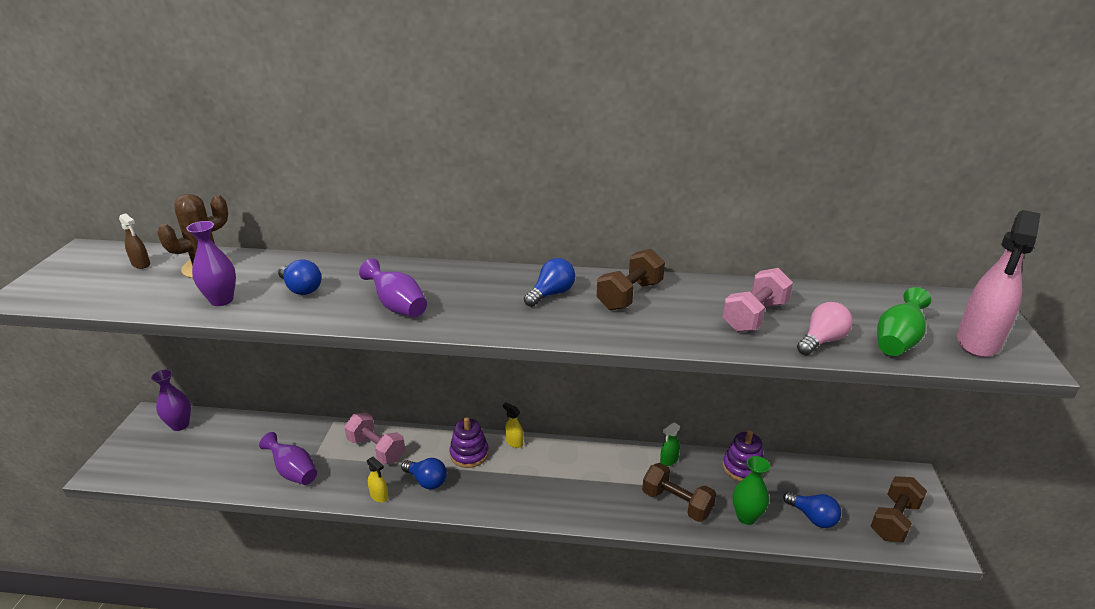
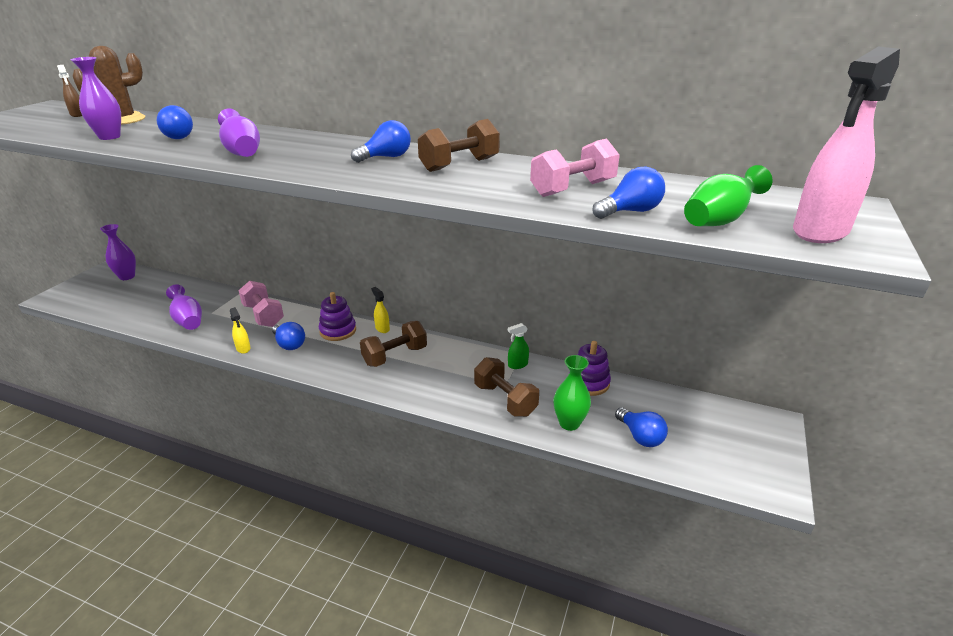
camera: 15 degrees right, 0 degrees up
pink light bulb [797,302,853,355] -> blue light bulb [592,167,665,219]
brown dumbbell [871,476,927,543] -> brown dumbbell moved to [360,321,427,367]

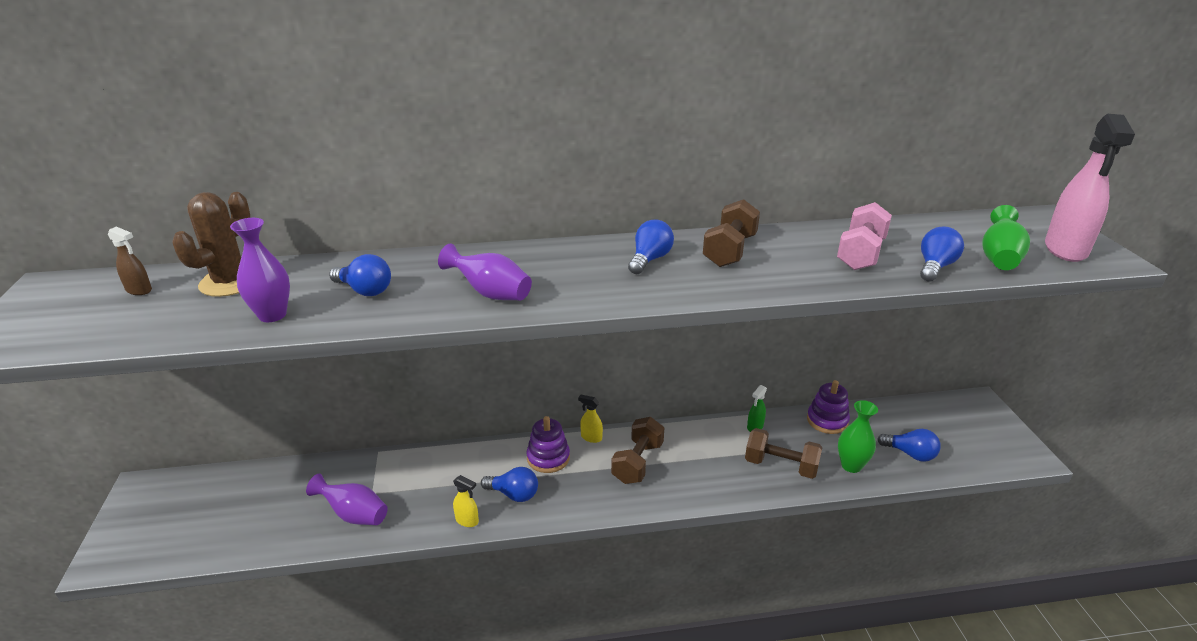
camera: 30 degrees left, 0 degrees up
purple vase [100,224,136,280] -> none
pink dumbbell [239,281,284,327] -> none

